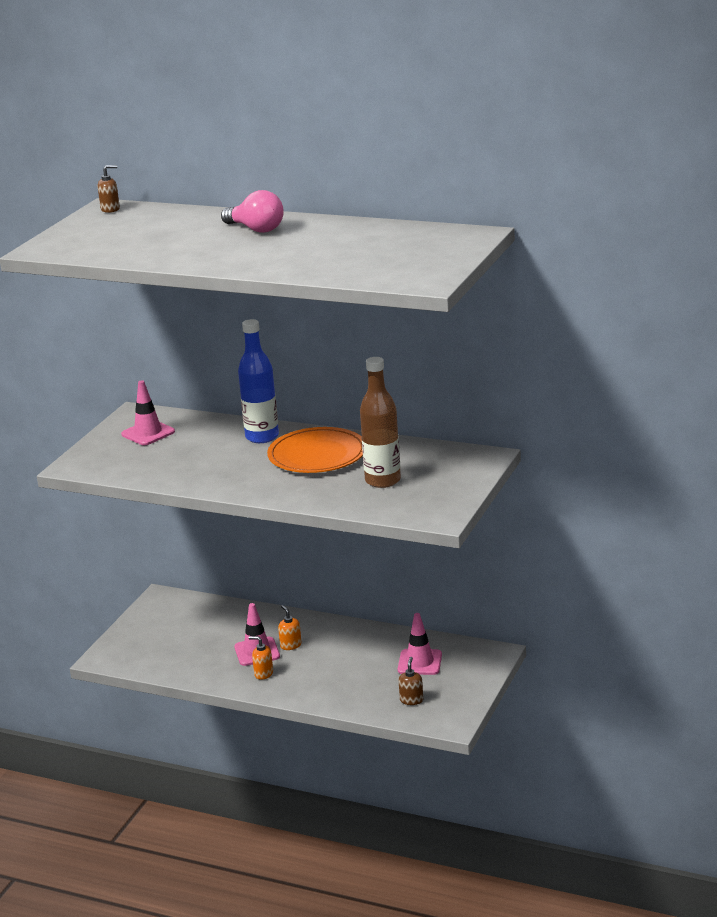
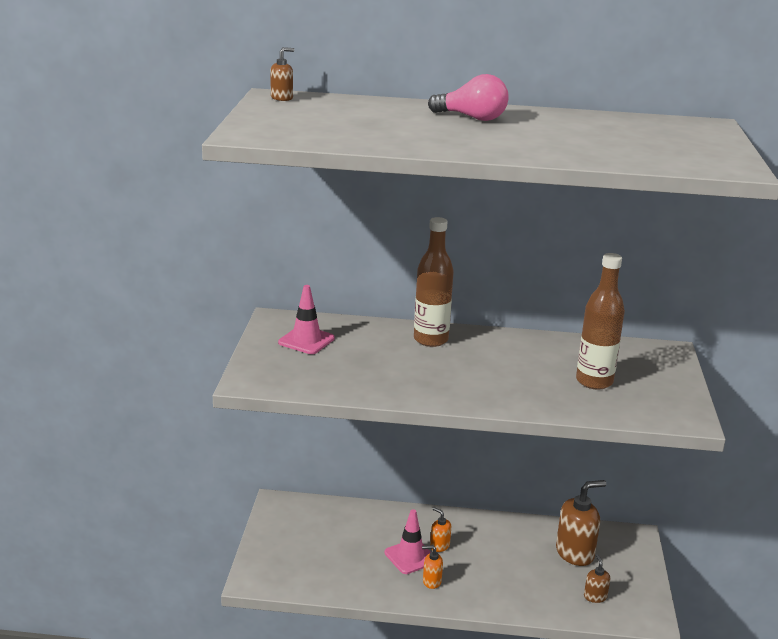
camera: 20 degrees left, 0 degrees up
blue bottle [238,319,279,443] -> brown bottle [414,217,454,347]
orange plate [267,427,363,473] -> none
pink traffic cone [398,613,442,675] -> brown soap dispenser [556,480,606,566]

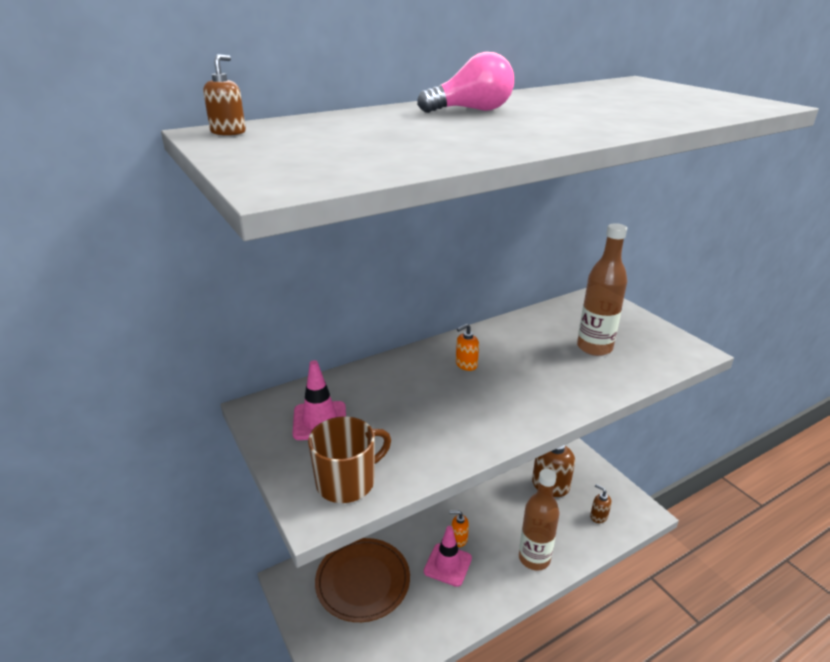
camera: 35 degrees left, 5 degrees up
brown bottle [414,217,454,347] -> brown bottle moved to [519,469,559,570]
orange soap dispenser [422,545,443,589] -> orange soap dispenser moved to [456,324,479,371]
none -> brown mug [308,417,391,503]
none -> brown plate [315,538,410,622]

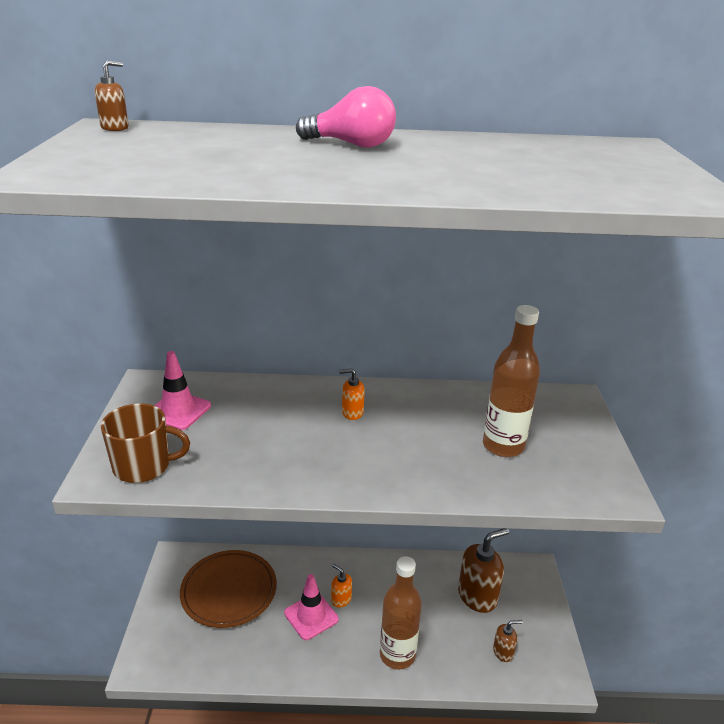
camera: 30 degrees right, 0 degrees up
brown soap dispenser [590,484,612,523] -> brown soap dispenser turned 90 degrees clockwise [493,620,523,662]

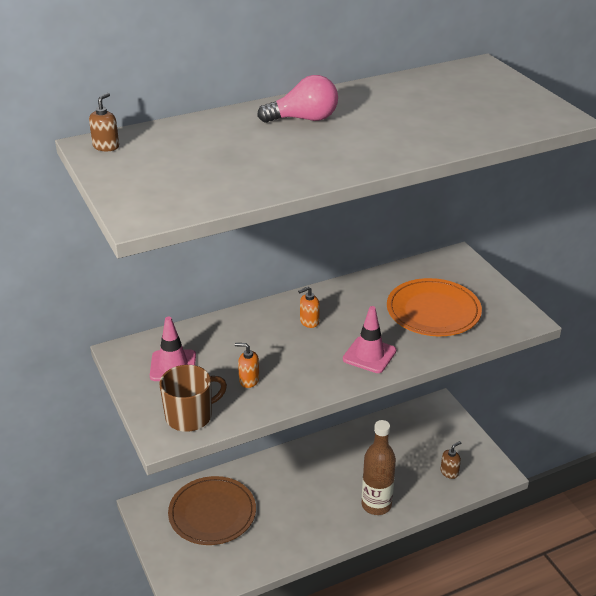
camera: 25 degrees left, 5 degrees up
pink traffic cone [284,574,339,640] -> pink traffic cone moved to [343,306,396,373]
orange soap dispenser [331,564,352,607] -> orange soap dispenser moved to [235,343,259,388]
brown soap dispenser [458,528,509,613] -> none
brown bottle [483,305,540,457] -> orange plate [387,278,482,336]

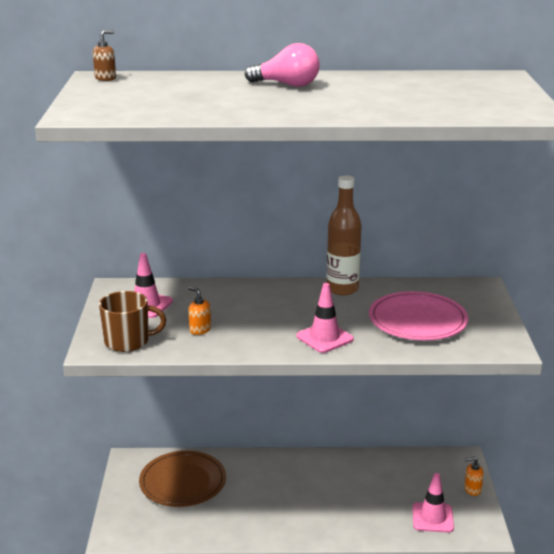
camera: 25 degrees right, 10 degrees down
orange soap dispenser [298,287,320,328] -> orange soap dispenser moved to [464,457,484,496]
brown bottle [362,420,396,515] -> brown bottle moved to [327,175,362,296]
orange plate [387,278,482,336] -> pink plate [369,291,468,340]
brown soap dispenser [441,441,461,479] -> pink traffic cone [412,473,454,533]

